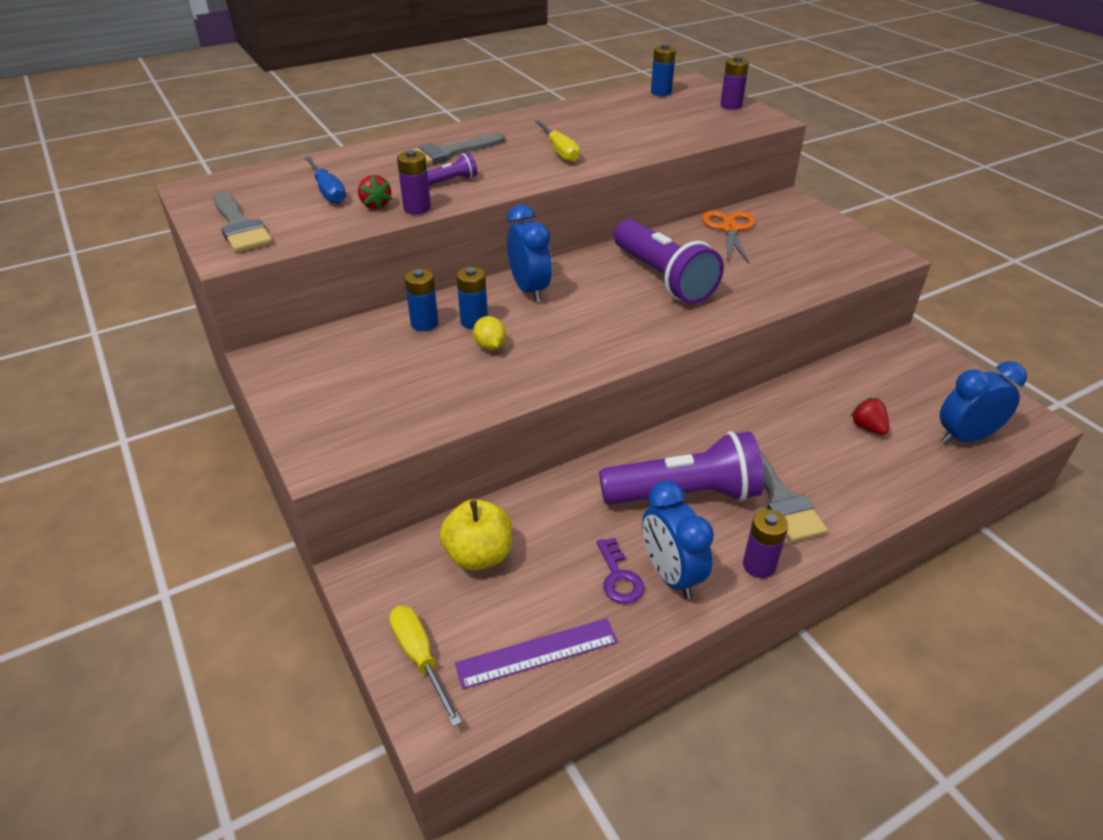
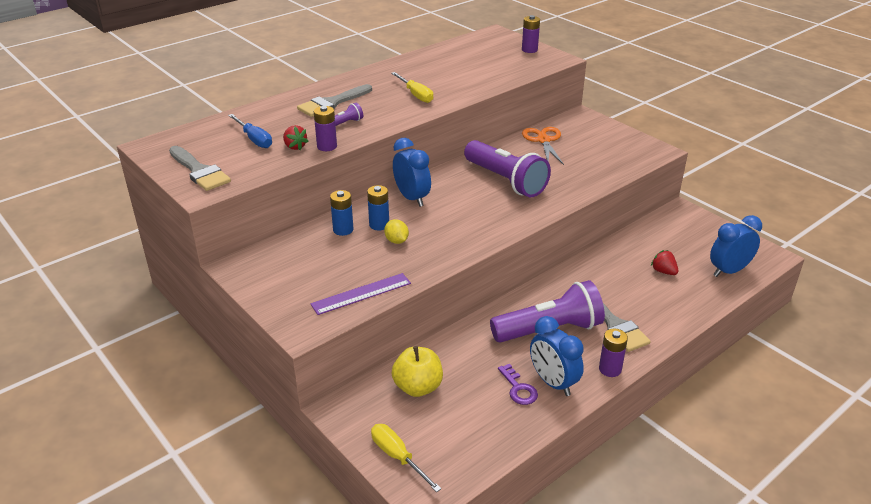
camera: 10 degrees left, 5 degrees down
purple ruler [455,618,618,689] -> purple ruler moved to [310,273,411,315]
blue battery [651,44,676,96] -> none

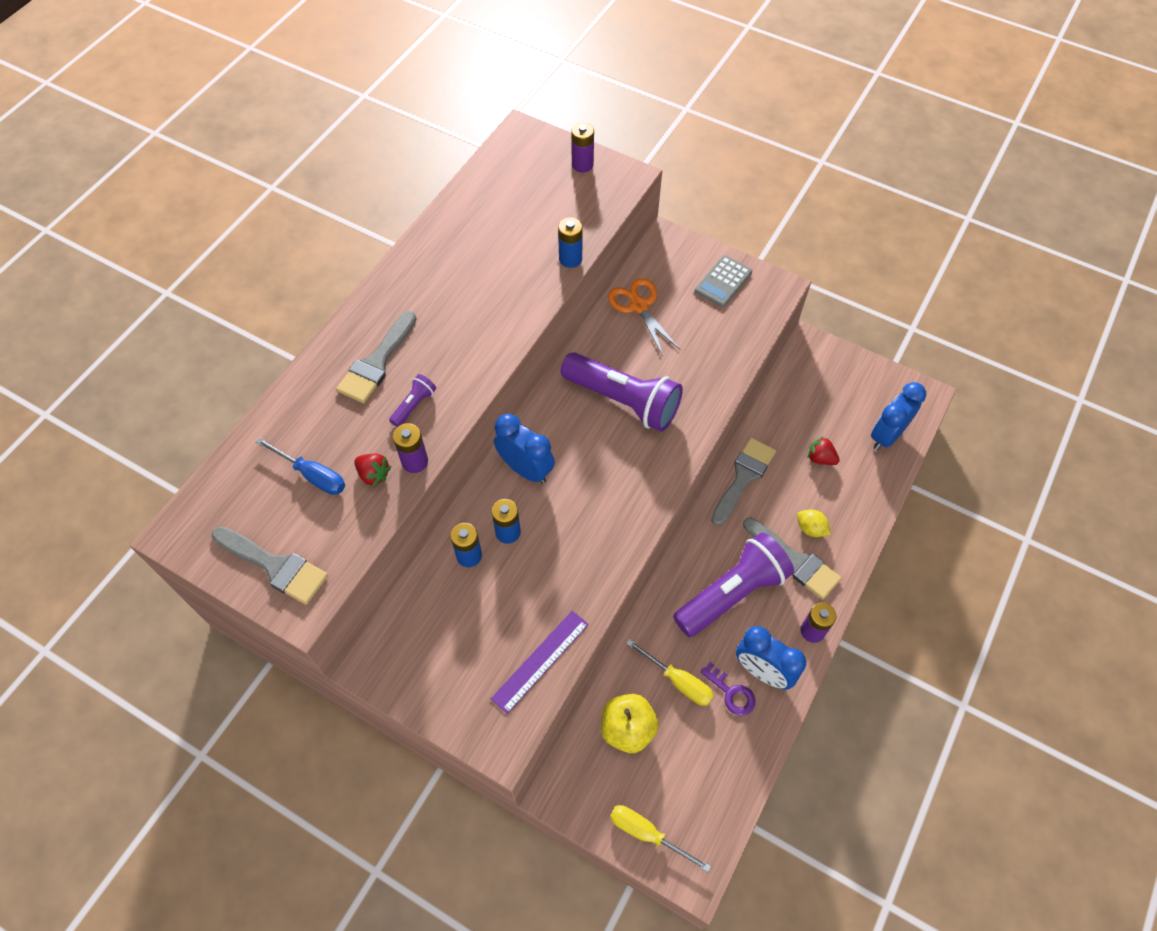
camera: 20 degrees left, 25 degrees up
yellow lemon [384,219,409,244] -> yellow lemon moved to [797,509,831,537]
yellow screwdriver [391,72,433,103] -> yellow screwdriver moved to [626,639,714,706]
none -> blue battery [558,218,582,268]
none -> grey calculator [695,255,752,307]
none -> grey brush [711,438,776,526]

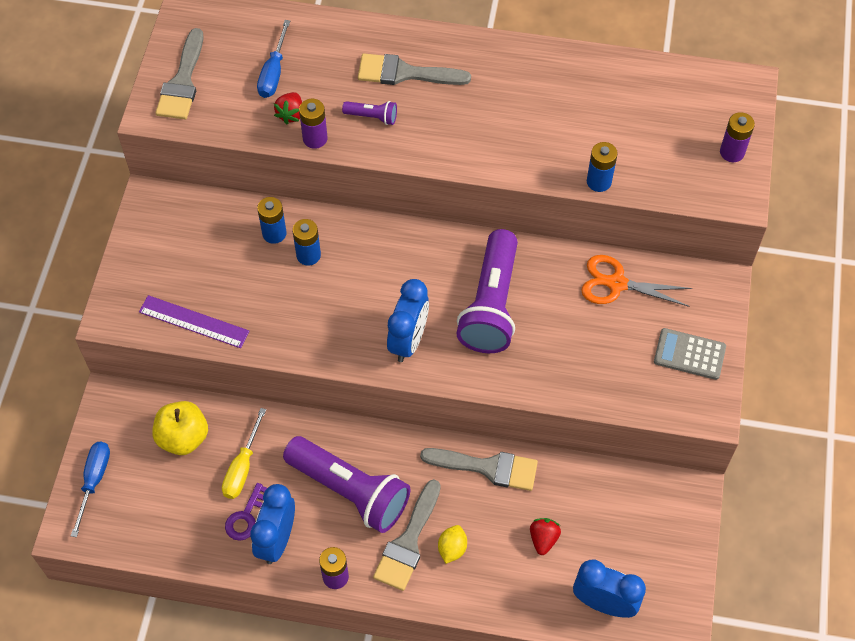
camera: 70 degrees right, 0 degrees up
blue clock [494,414,555,484] -> blue clock moved to [387,279,429,362]
orange scissors [608,278,681,356] -> orange scissors turned 120 degrees counterclockwise [581,255,692,307]
yellow screwdriver [610,805,711,872] -> blue screwdriver [71,442,110,537]

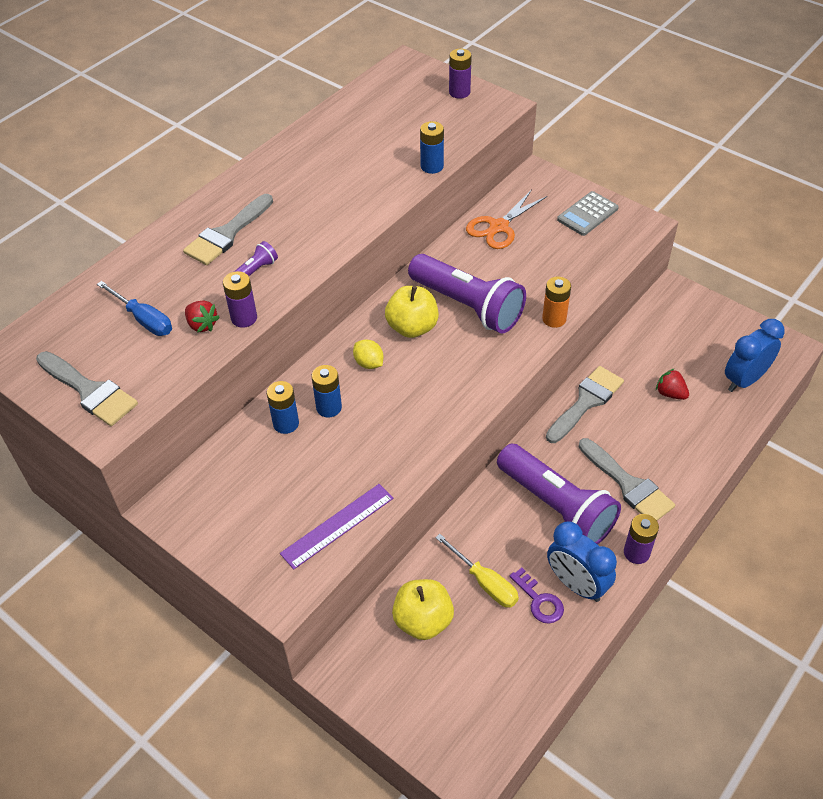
camera: 60 degrees left, 10 degrees down
blue screwdriver [71,442,110,537] -> none
purple flashlight [283,436,410,533] -> purple flashlight turned 75 degrees clockwise [497,444,621,545]
blue clock [387,279,429,362] -> none
yellow lemon [438,525,467,564] -> yellow lemon moved to [353,340,384,369]
none -> yellow apple [385,286,439,338]
none -> orange battery [542,277,571,328]

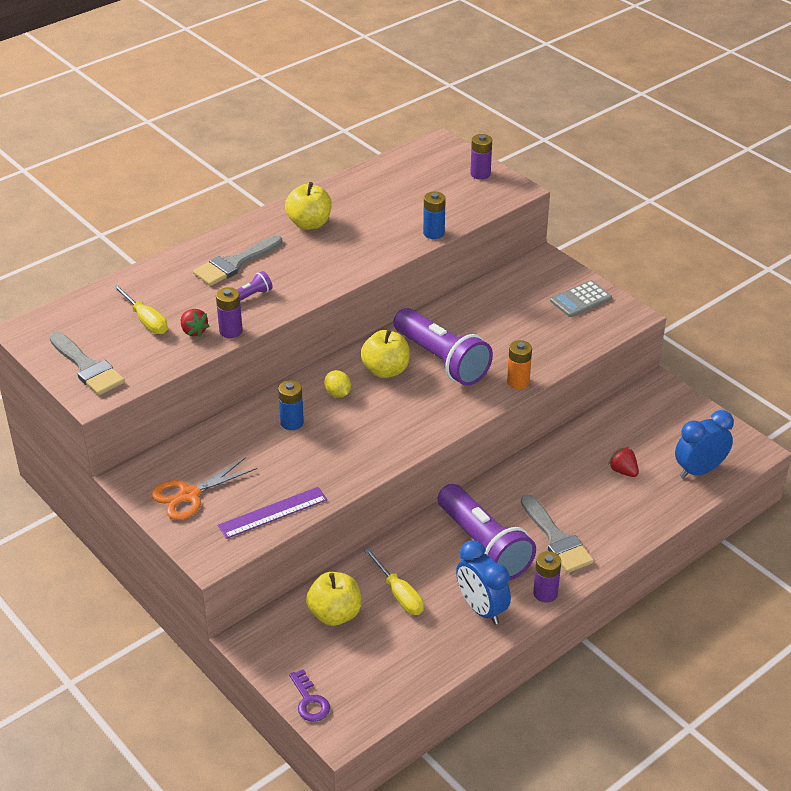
camera: 10 degrees right, 10 degrees down
blue screwdriver [97,281,172,336] -> yellow screwdriver [113,284,168,334]
blue battery [267,381,299,434] -> none
orange scissors [466,189,547,249] -> orange scissors moved to [151,457,257,520]
purple key [509,568,564,624] -> purple key moved to [289,669,330,722]
grey brush [546,366,624,443] -> none
none -> yellow apple [285,182,332,230]

